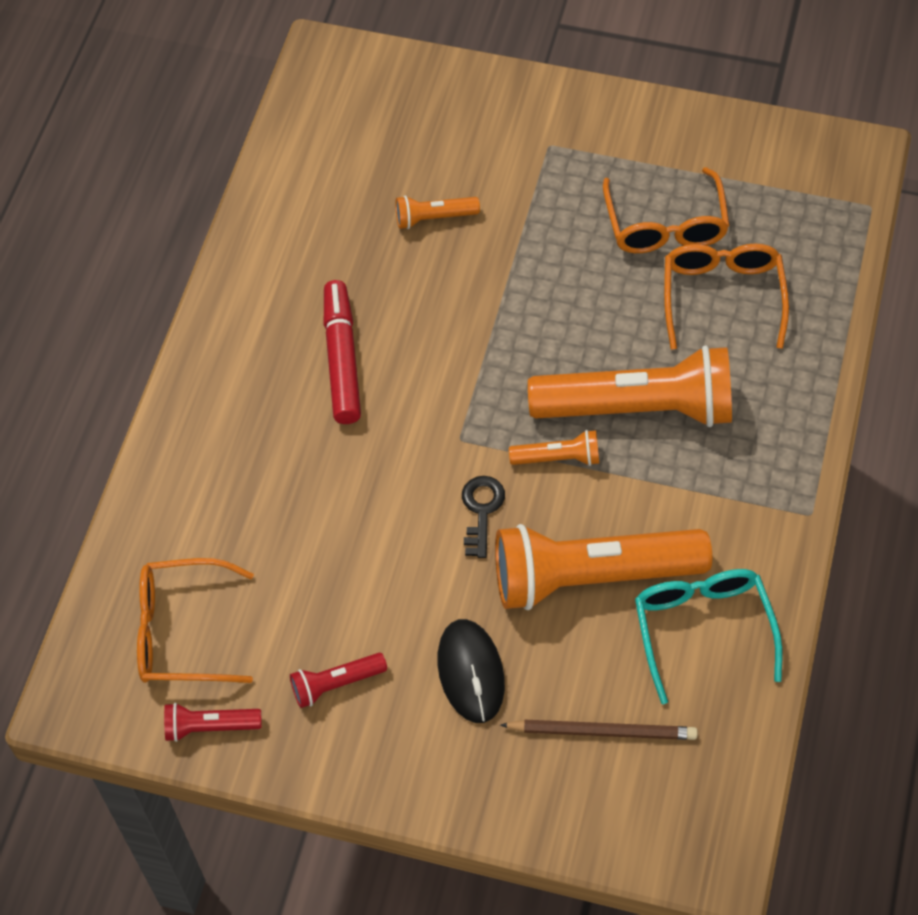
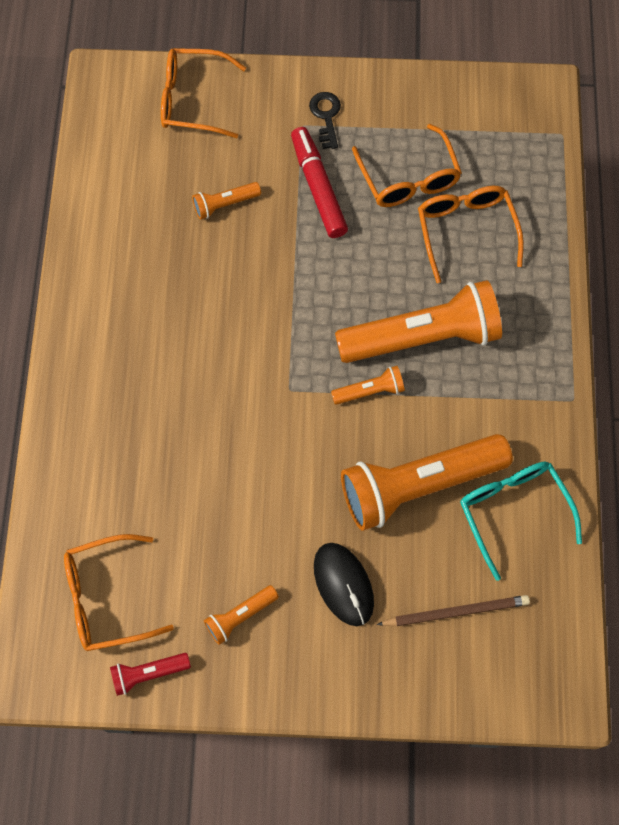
camera: 15 degrees left, 10 degrees up
red flashlight [290,653,387,708] -> orange flashlight [204,585,279,645]
red marker [324,280,361,424] -> red marker moved to [291,127,348,238]
black key [462,476,505,558] -> black key moved to [309,92,341,149]
none -> orange glasses [161,48,246,138]

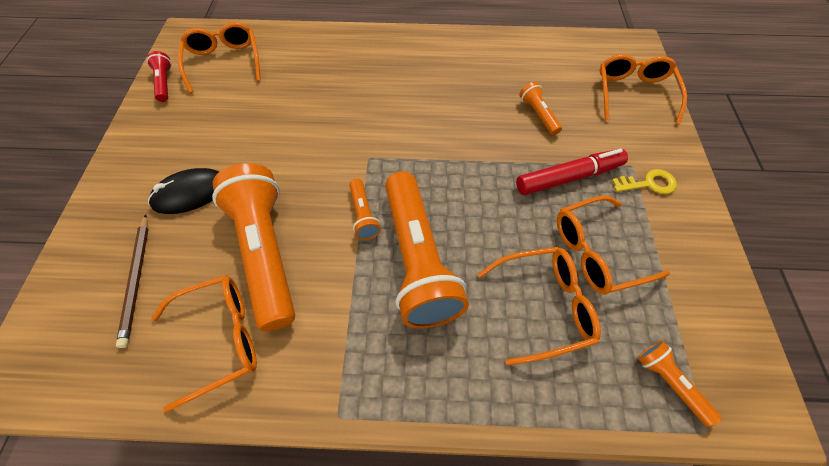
camera: 90 degrees right, 10 degrees down
orange flashlight [204,585,279,645] -> orange flashlight moved to [638,341,721,427]
black key [309,92,341,149] -> yellow key [612,169,677,194]
turquoise glasses [460,461,582,581] -> orange glasses [151,275,257,412]

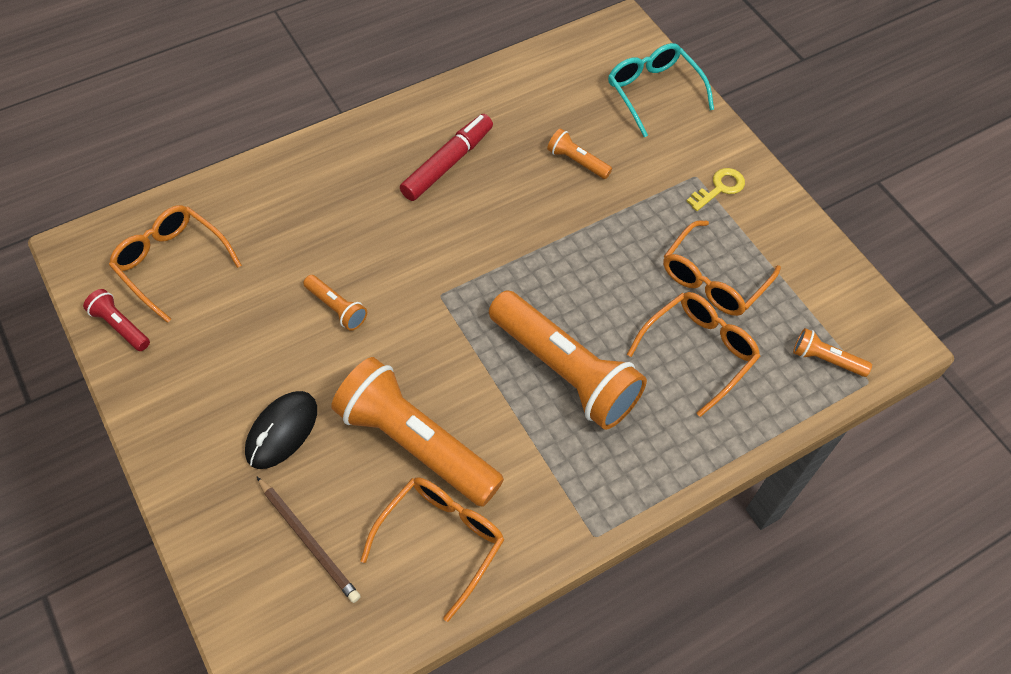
camera: 35 degrees left, 0 degrees up
orange flashlight [349,179,381,240] -> orange flashlight moved to [303,275,367,331]
red marker [516,149,628,195] -> red marker moved to [400,114,493,201]
orange glasses [599,54,687,125] -> turquoise glasses [608,43,714,137]

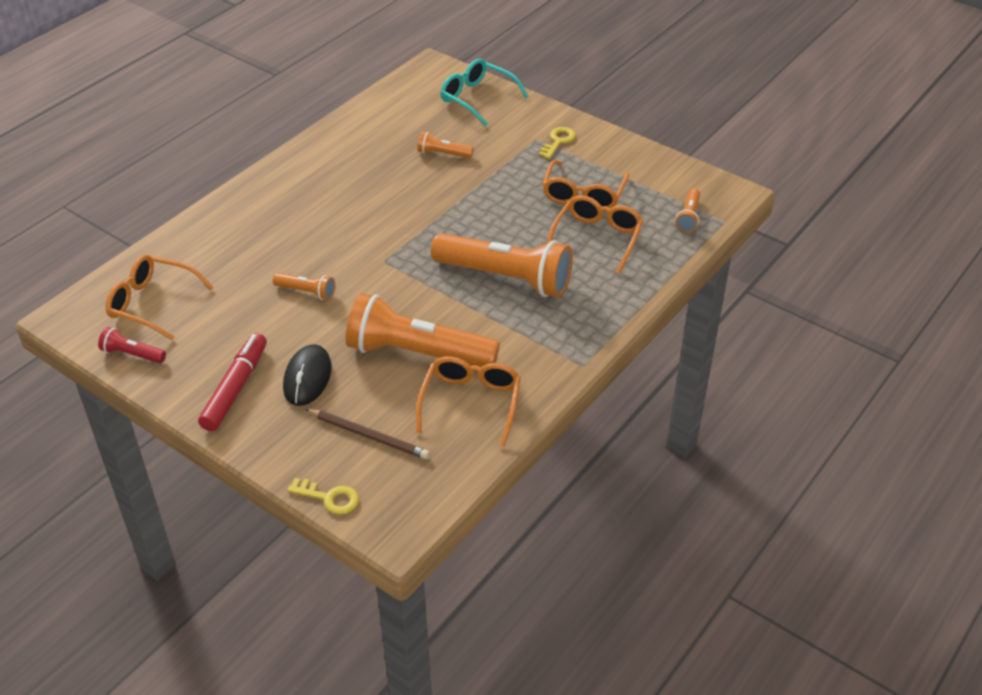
camera: 20 degrees left, 15 degrees down
red marker [400,114,493,201] -> red marker moved to [198,333,267,431]
orange flashlight [793,328,872,377] -> orange flashlight turned 75 degrees counterclockwise [675,189,700,232]
none -> yellow key [287,478,359,515]

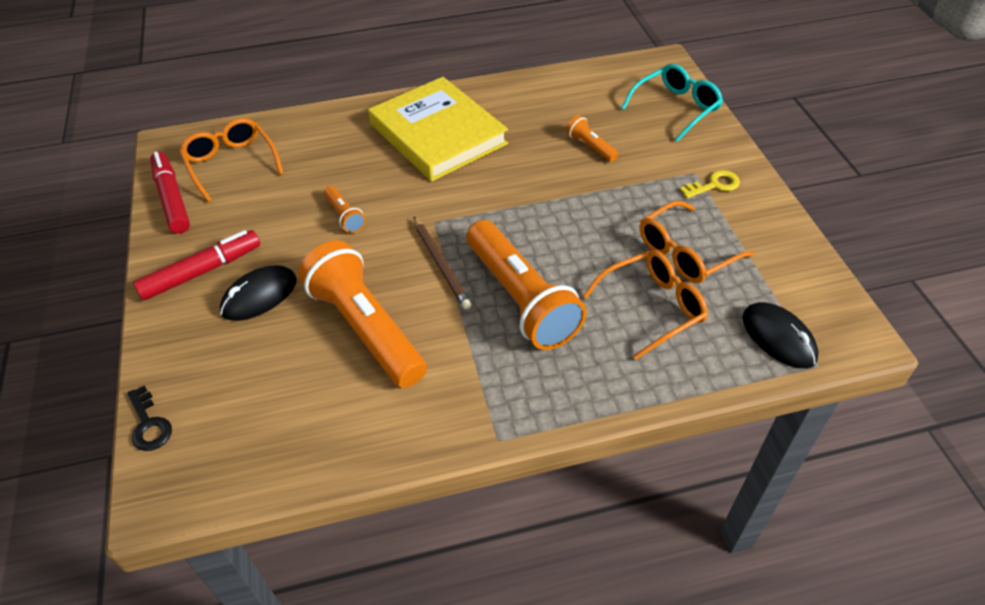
camera: 40 degrees right, 5 degrees up
red flashlight [98,327,166,363] -> red marker [150,152,190,234]
yellow key [287,478,359,515] -> black key [127,385,172,451]
brown pencil [305,409,429,459] -> brown pencil moved to [414,217,471,309]
orange glasses [416,356,521,446] -> none
turquoise glasses [441,59,529,126] -> turquoise glasses turned 60 degrees clockwise [621,64,723,142]
orange flashlight [675,189,700,232] -> black mouse [742,302,819,368]
none -> yellow book [368,77,508,181]

